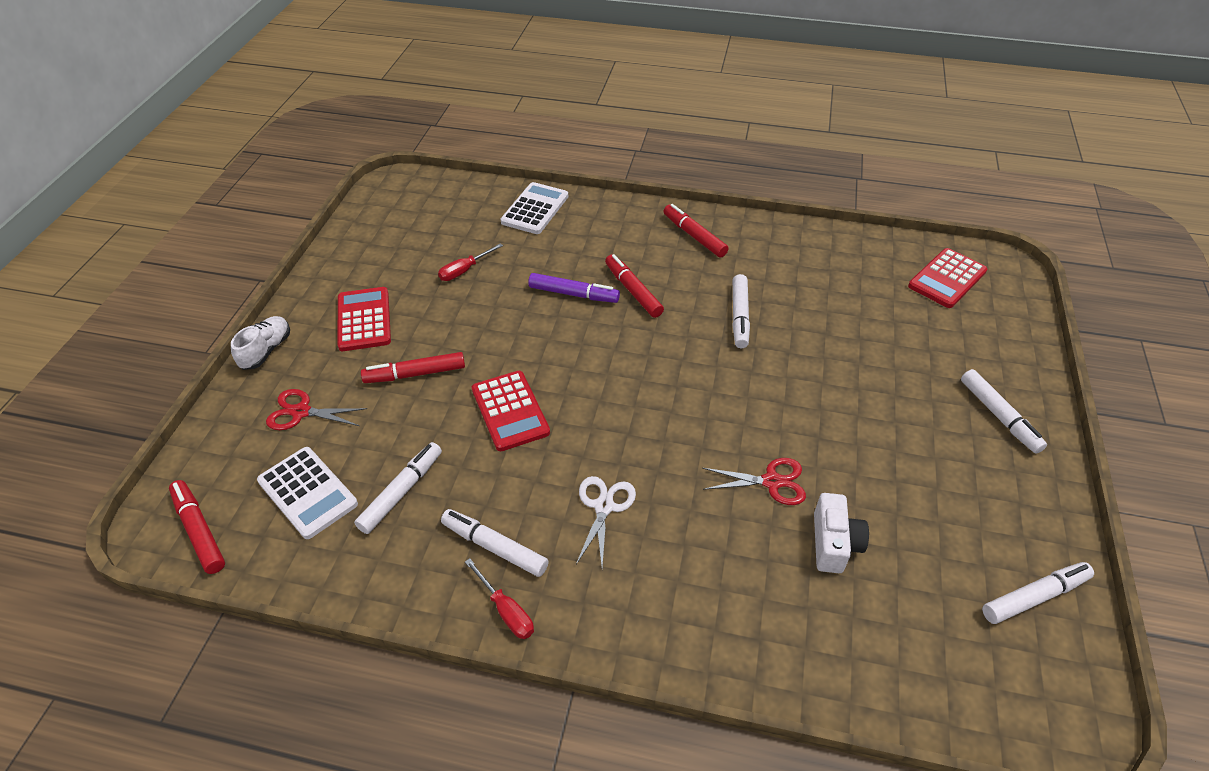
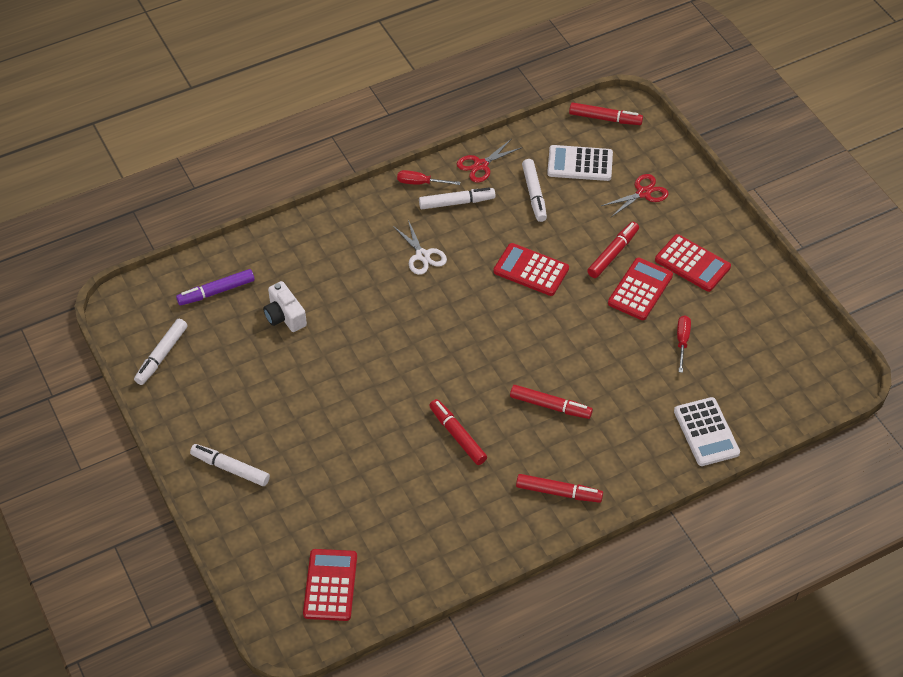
camera: 140 degrees right, 5 degrees up
white shoe [231,316,290,370] -> none
purple marker [528,273,620,303] -> purple marker moved to [176,269,255,306]
red scissors [703,458,806,505] -> red scissors moved to [457,139,521,182]
white marker [732,274,750,348] -> red marker [429,399,487,465]
none -> red calculator [608,258,673,320]

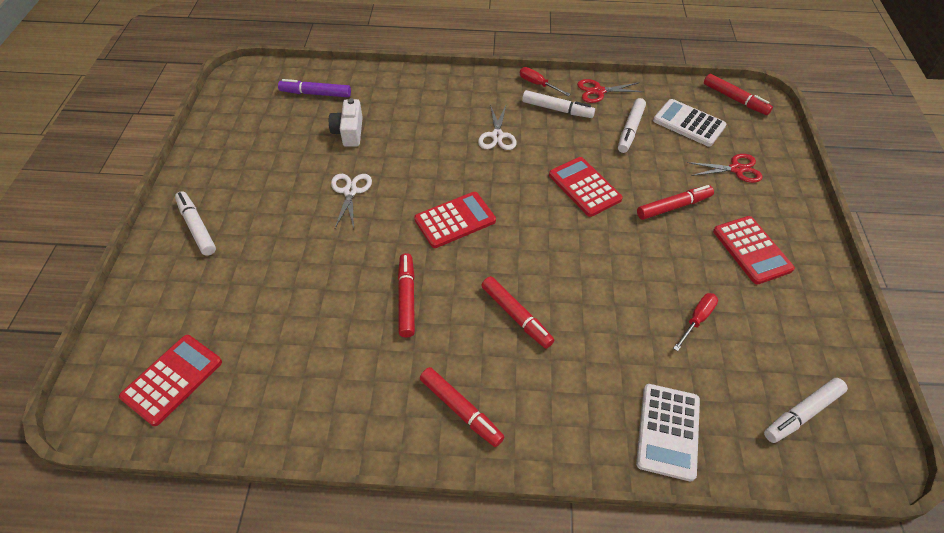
camera: 30 degrees right, 0 degrees up
white marker [134,319,188,385] -> white marker moved to [764,378,848,443]
red calculator [608,258,673,320] -> red calculator moved to [414,192,496,248]
none -> white scissors [331,174,372,228]

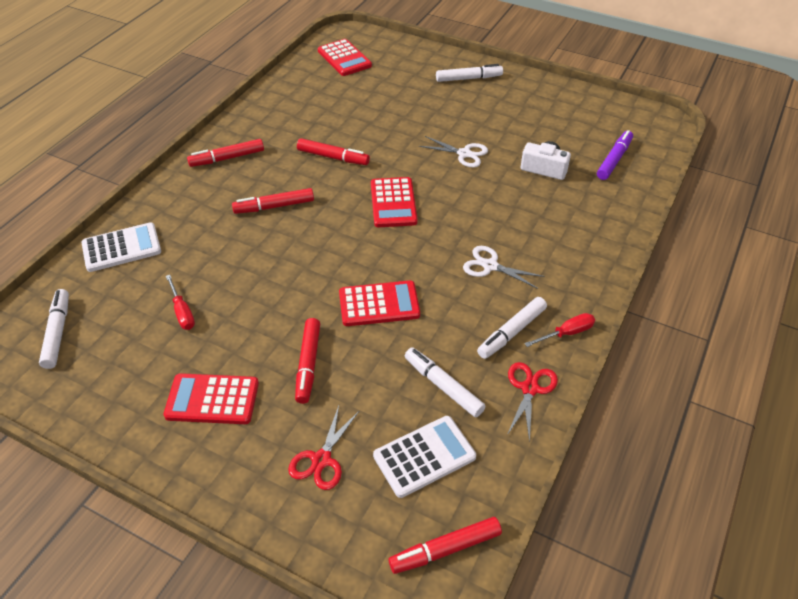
camera: 115 degrees right, 5 degrees down
white calculator [636,384,700,481] -> white calculator turned 120 degrees clockwise [82,222,161,272]

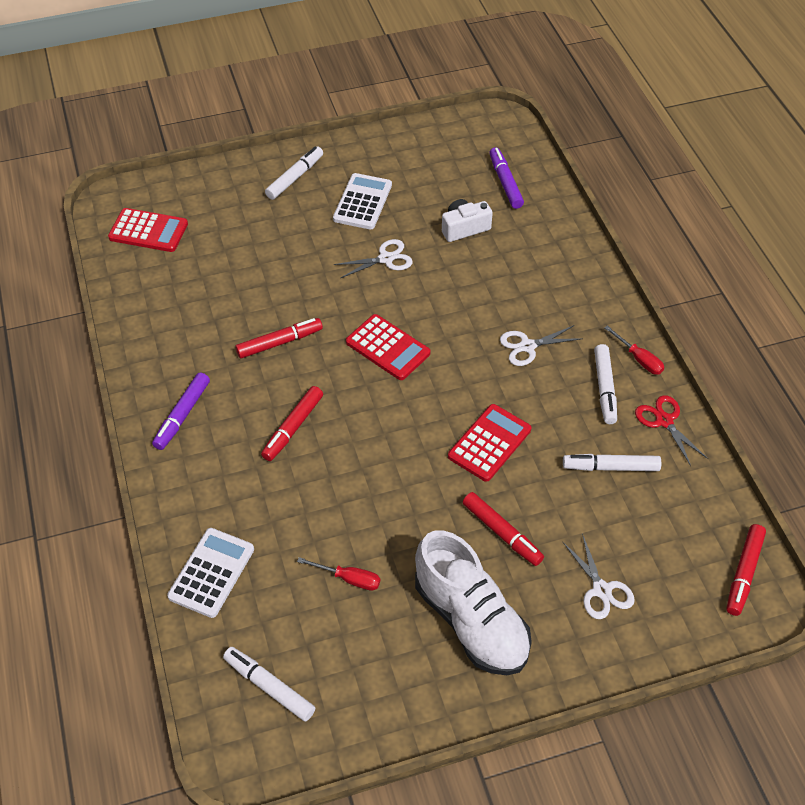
camera: 45 degrees left, 5 degrees up
red calculator [163,373,259,424] -> white shoe [415,530,532,675]
red marker [187,139,264,167] -> purple marker [152,372,210,450]
red scissors [288,406,360,490] -> white scissors [563,533,635,619]
white calculator [373,416,476,498] -> white calculator moved to [333,173,392,230]
red screwdriver [525,313,595,347] -> red screwdriver turned 120 degrees clockwise [604,325,664,375]

